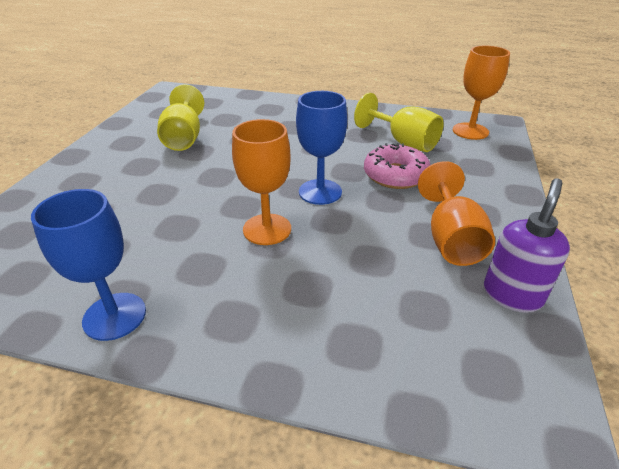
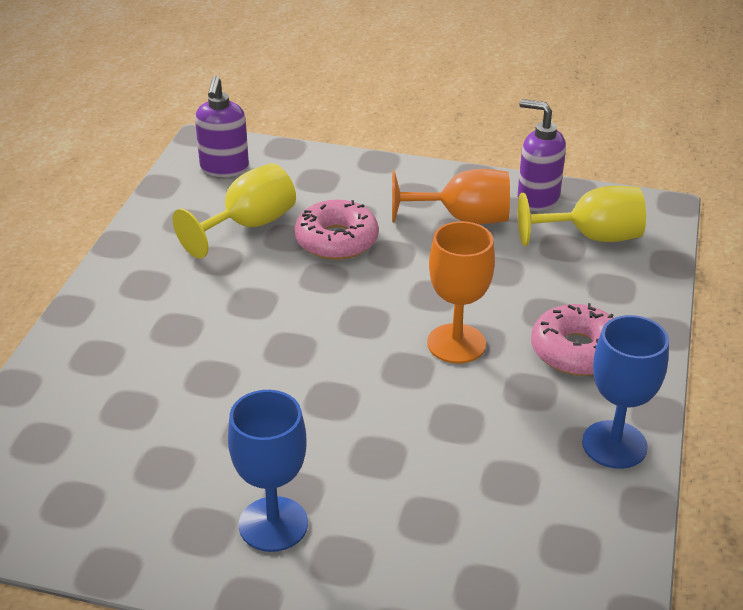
camera: 90 degrees left, 0 degrees up
yellow goblet [157,85,204,151] -> yellow goblet moved to [517,186,646,246]
blue goblet [296,91,347,205] -> blue goblet moved to [228,390,308,552]
orange goblet [453,46,510,140] -> purple soap dispenser [195,76,249,177]
none -> pink donut [531,303,614,376]

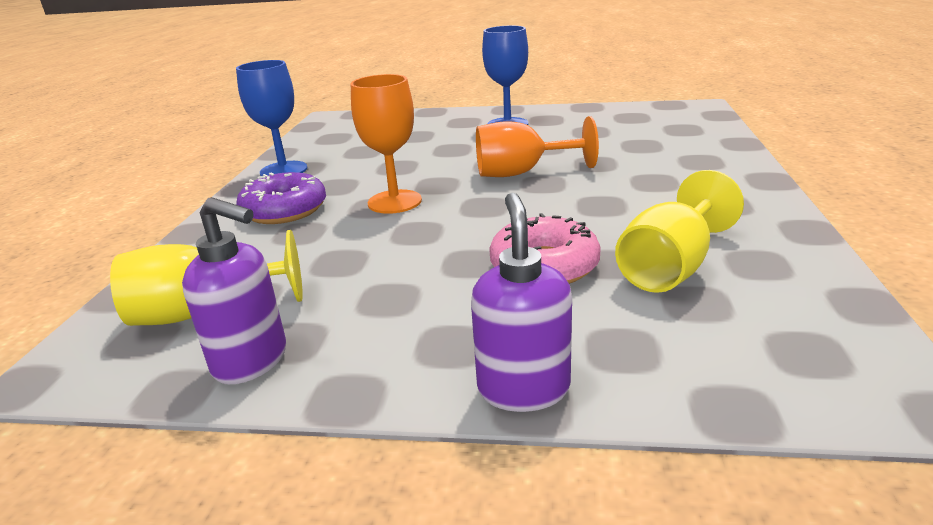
camera: 175 degrees right, 10 degrees down
purple soap dispenser [195,76,249,177] -> purple soap dispenser moved to [471,193,572,412]
orange goblet [392,169,510,224] -> orange goblet moved to [476,116,599,177]
pink donut [531,303,614,376] -> purple donut [236,172,326,224]

